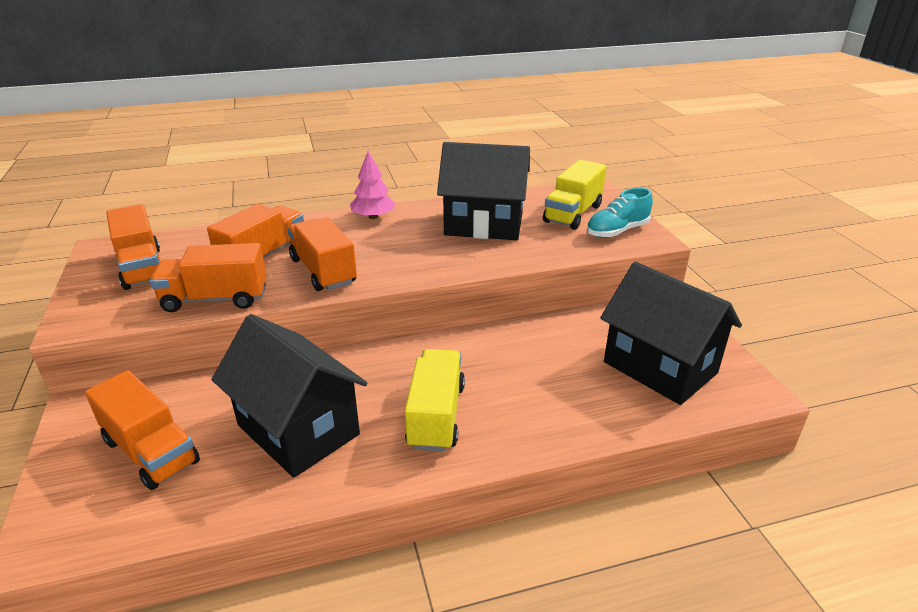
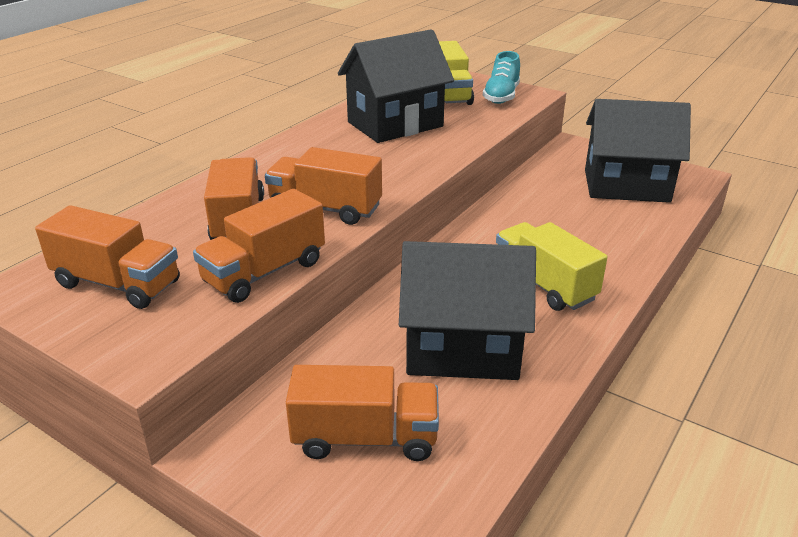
camera: 40 degrees left, 0 degrees up
pink tree [350,151,395,219] -> none

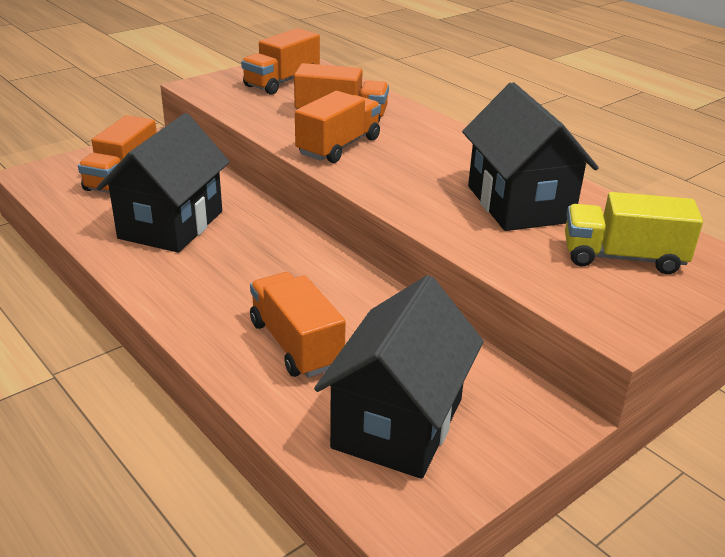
camera: 105 degrees right, 0 degrees up
orange truck [193,189,325,303] -> orange truck moved to [250,272,346,378]
turquoise shoe [483,51,520,104] -> none
yellow truck [496,222,607,311] -> none

